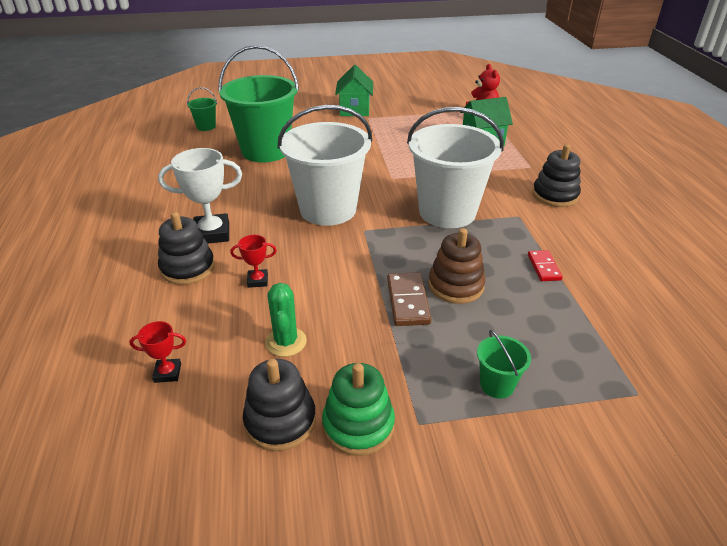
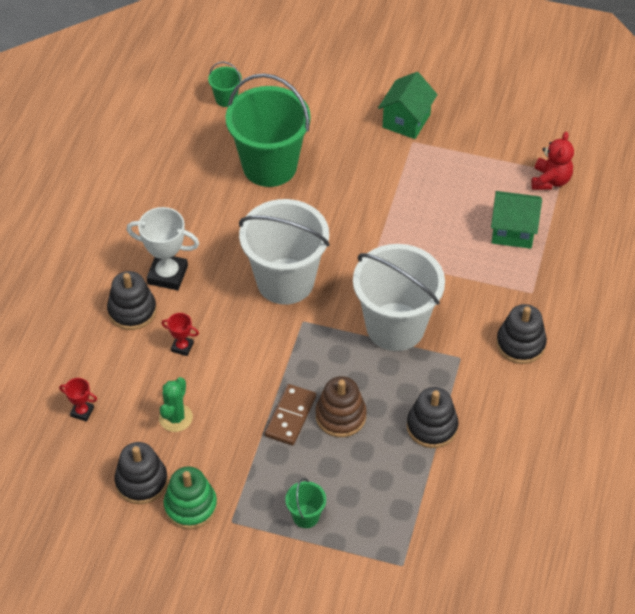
camera: 25 degrees right, 15 degrees up
red domino [528,250,563,281] -> black stacking toy [407,387,458,448]

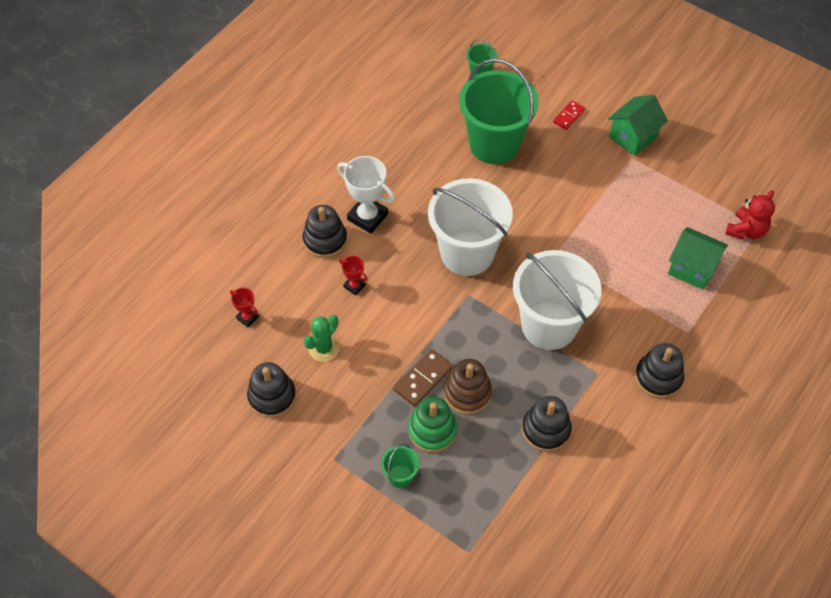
camera: 20 degrees right, 5 degrees up
green stacking toy [164,467,217,529] -> green stacking toy moved to [408,397,457,453]
none -> red domino [553,100,585,130]

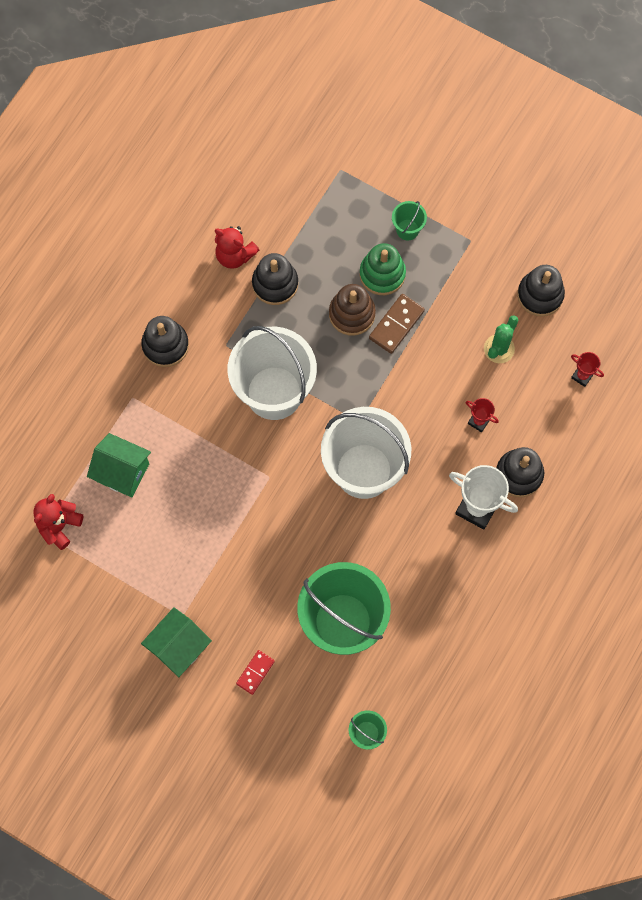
camera: 175 degrees right, 15 degrees up
none -> red teddy bear [215,226,259,269]

